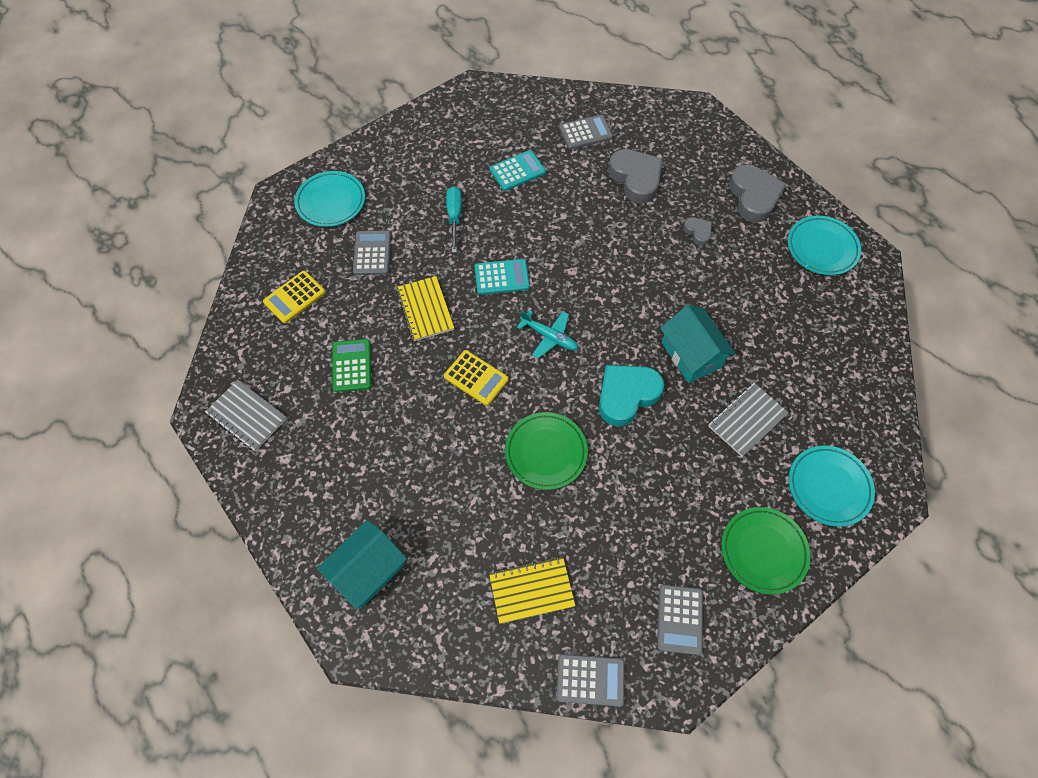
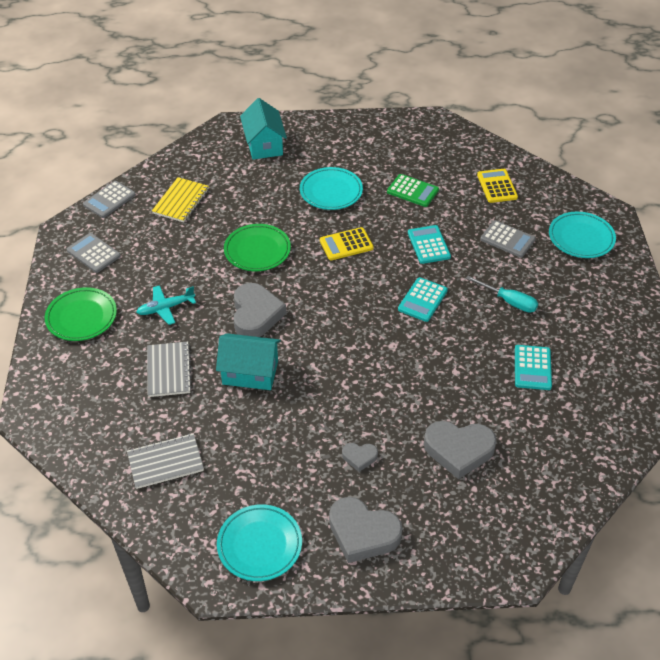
camera: 125 degrees right, 15 degrees down
grey notebook [205,380,287,452] -> grey notebook moved to [127,433,204,489]
yellow notebook [396,276,454,341] -> turquoise calculator [408,225,451,264]
turquoise plane [517,310,578,358] -> turquoise plane moved to [136,285,196,325]
grey calculator [559,115,613,149] -> none
turquoise heart [599,365,664,426] -> grey heart [233,283,286,337]
turquoise plate [789,446,875,527] -> turquoise plate moved to [300,167,363,210]

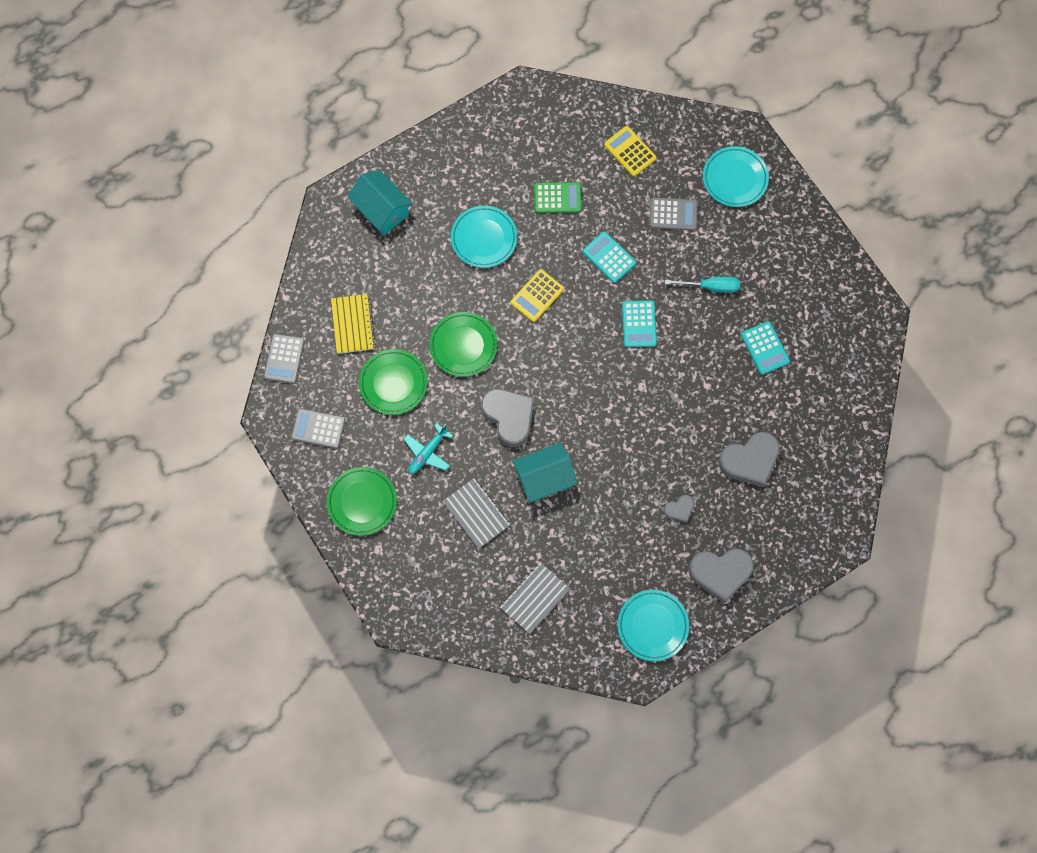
camera: 30 degrees left, 25 degrees up
none -> green plate [359,349,428,415]

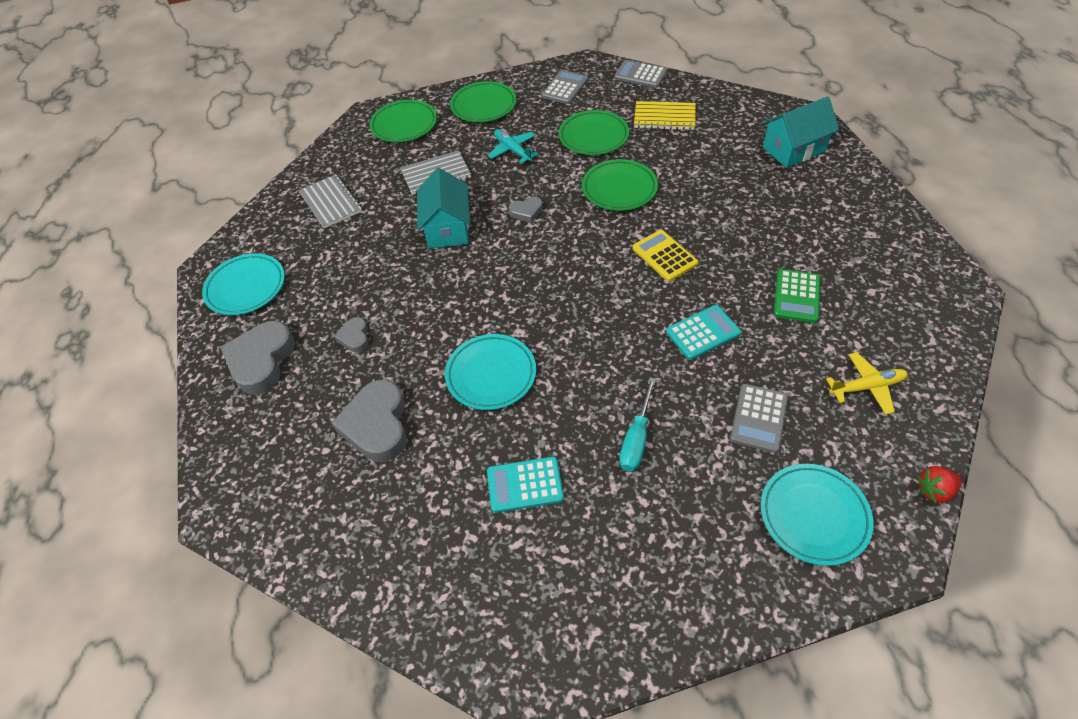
camera: 110 degrees right, 20 degrees down
turquoise plate [451,206,517,268] -> turquoise plate moved to [445,334,536,410]
grey heart [481,389,534,447] -> grey heart [509,197,543,223], size x0.50
yellow calculator [604,126,656,176] -> yellow plane [826,352,908,415]
turquoise calculator [622,300,657,347] -> none
none -> green plate [369,100,437,142]
none -> red strawberry [917,466,962,503]

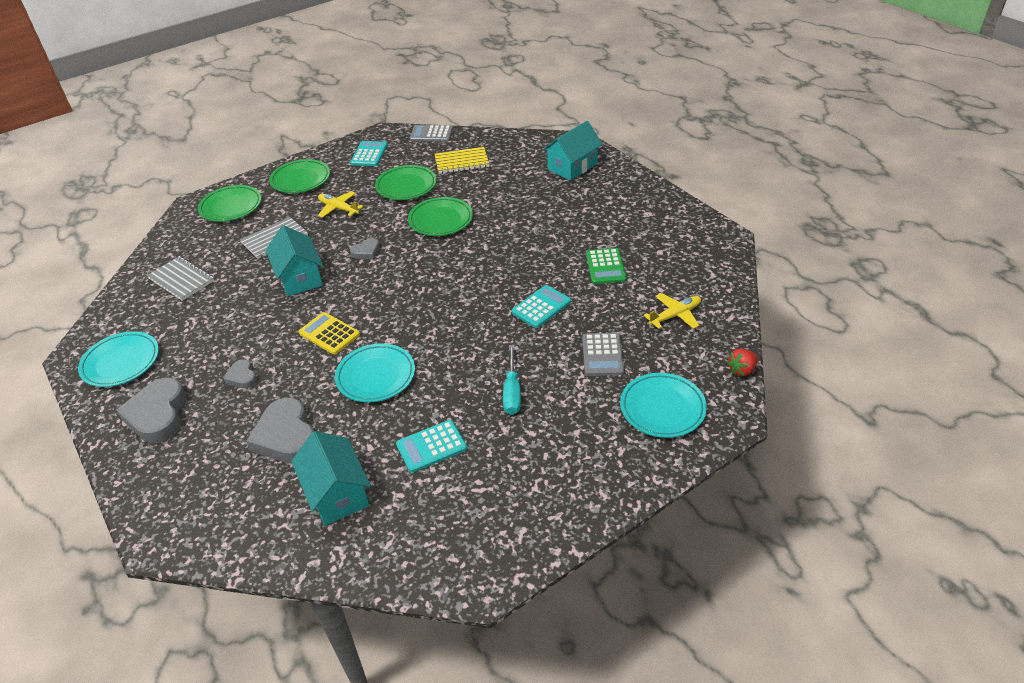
camera: 20 degrees left, 10 degrees down
turquoise plane [487,129,539,164] -> yellow plane [318,191,364,218]
grey calculator [541,70,588,104] -> turquoise calculator [350,141,388,166]
yellow calculator [632,230,698,281] -> yellow calculator moved to [299,312,360,355]
none -> turquoise house [291,431,371,526]

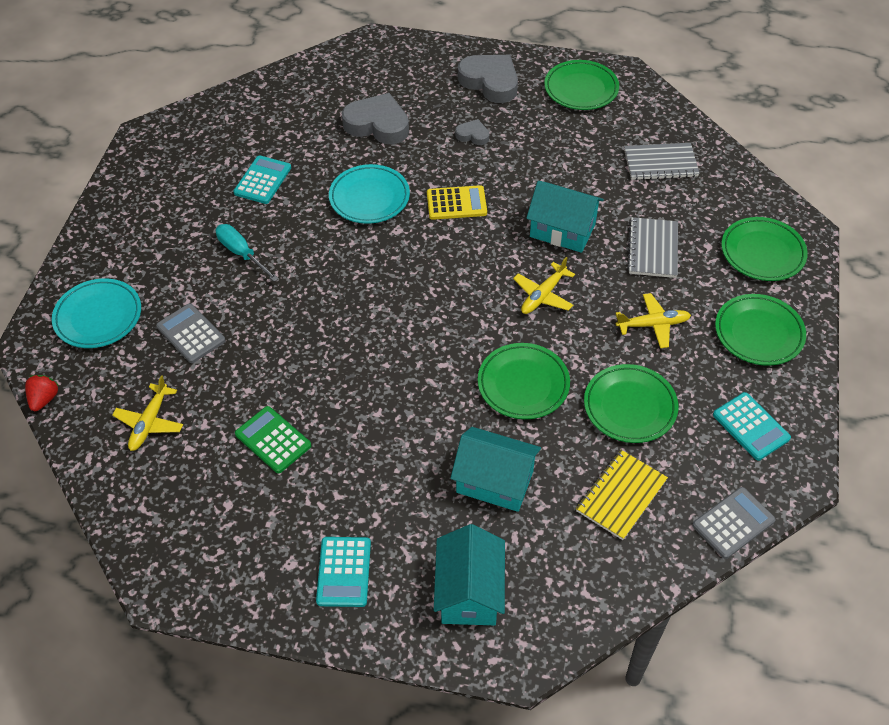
camera: 135 degrees right, 10 degrees up
turquoise plate [78,331,159,387] -> green plate [544,60,619,110]
turquoise house [291,431,371,526] -> turquoise house moved to [451,427,541,512]
grey heart [350,238,380,259] -> yellow plane [513,257,575,314]
turquoise calculator [512,285,571,328] -> turquoise calculator moved to [316,537,371,607]

